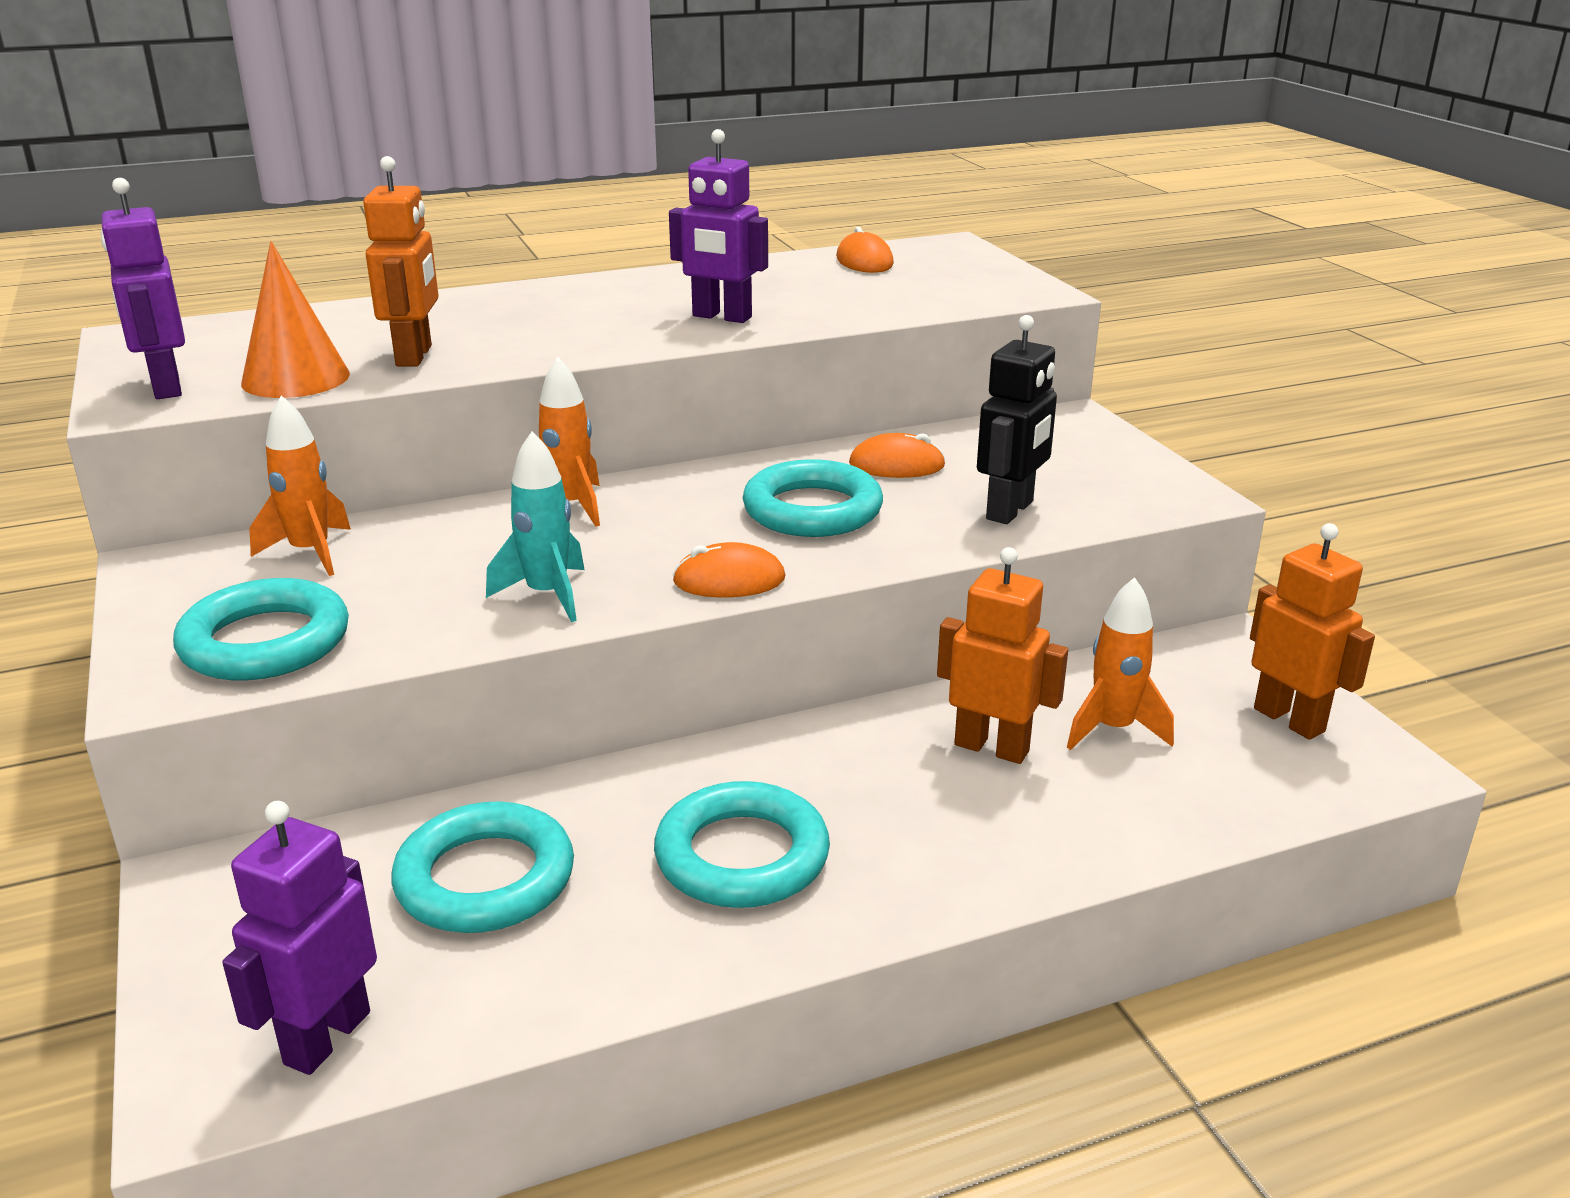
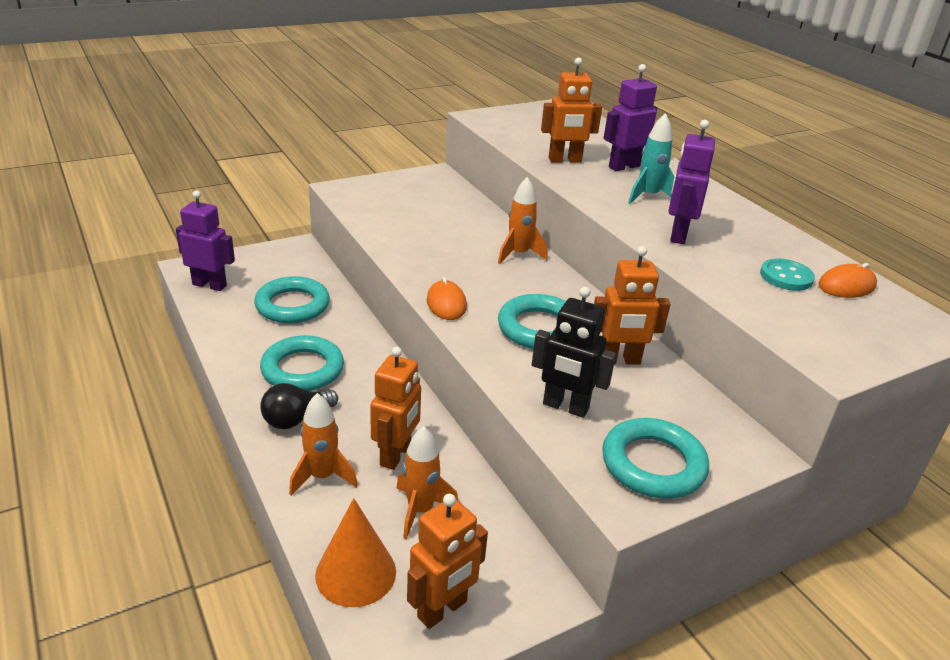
camera: 80 degrees right, 5 degrees up
purple robot [101,178,185,399] -> purple robot moved to [604,64,657,171]
turquoise ring [173,578,349,680] -> turquoise ring moved to [602,418,709,499]
orange cone [241,241,350,398] -> orange cone moved to [315,498,396,607]
orange rocket [249,395,351,576] -> orange rocket moved to [289,393,358,496]
turquoise rocket [486,432,585,622] -> turquoise rocket moved to [628,113,674,204]
orange mouse [849,433,946,478] -> orange robot [594,246,671,365]
none -> black light bulb [260,383,338,429]
none -> turquoise button [760,258,815,291]

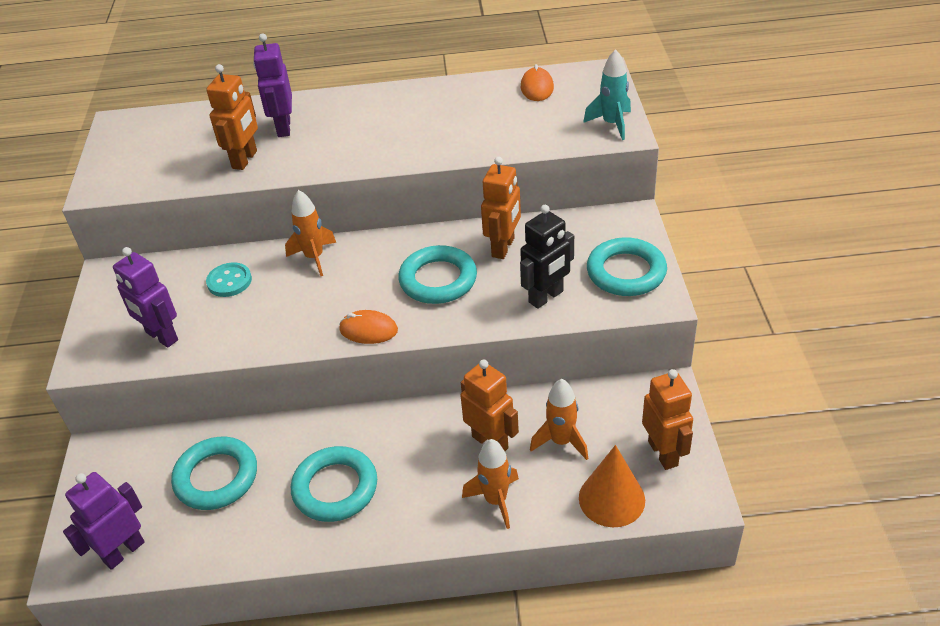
camera: 60 degrees left, 10 degrees up
black light bulb [260,383,338,429] -> none
turquoise rocket [628,113,674,204] -> turquoise rocket moved to [583,49,631,140]
purple robot [669,120,715,244] -> purple robot moved to [113,247,178,348]
turquoise button [760,258,815,291] -> turquoise button moved to [206,262,252,297]

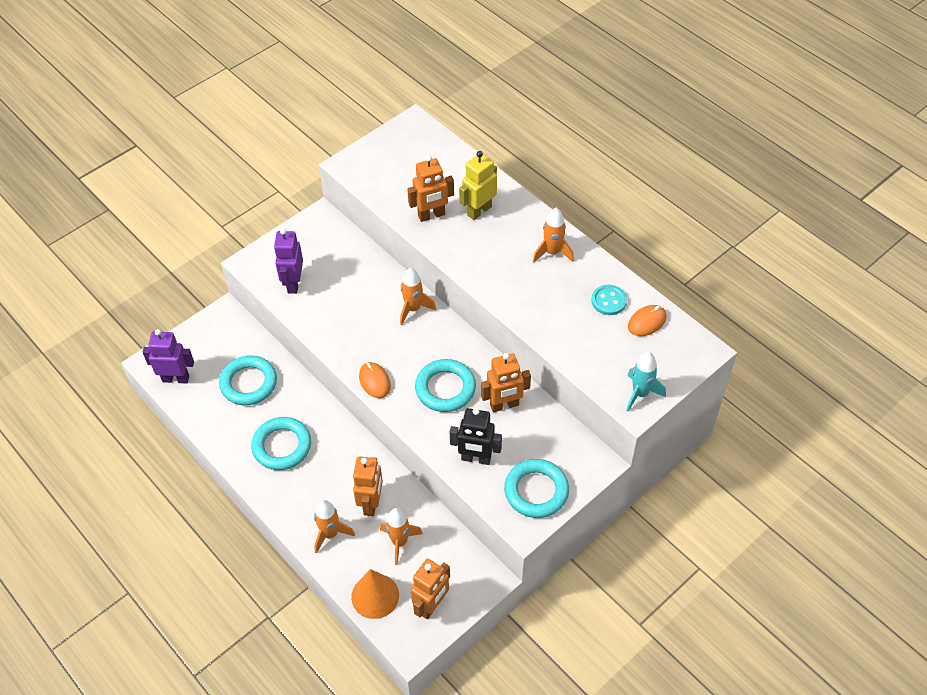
camera: 50 degrees right, 10 degrees up
turquoise button [206,262,252,297] -> turquoise button moved to [591,285,627,315]
purple robot [253,33,292,137] -> yellow robot [459,151,497,220]
none -> orange rocket [533,208,574,262]

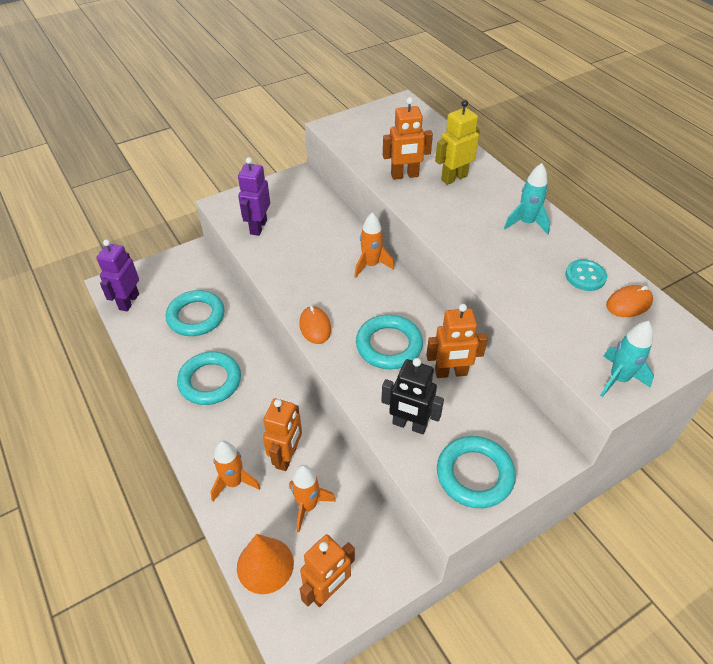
camera: 10 degrees right, 5 degrees down
purple robot [143,329,194,384] -> purple robot turned 90 degrees counterclockwise [96,240,139,312]
orange rocket [533,208,574,262] -> turquoise rocket [504,163,550,234]

